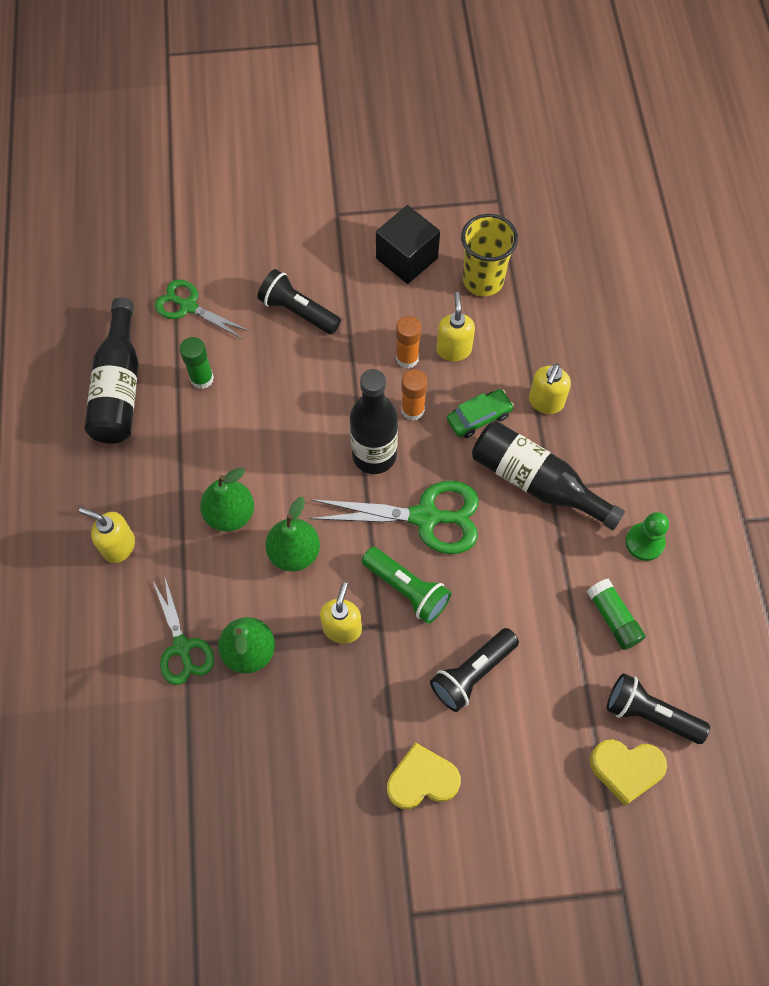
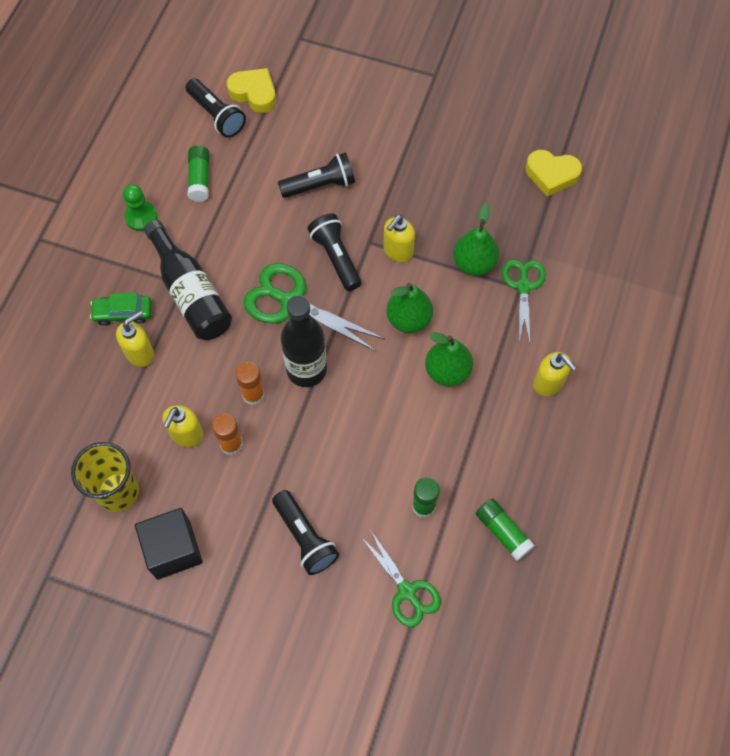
camera: 155 degrees left, 0 degrees up
black bottle [84,297,138,444] -> green glue stick [476,498,535,561]
green flashlight [362,547,451,624] -> black flashlight [307,213,362,291]
yellow heart [387,742,461,809] -> yellow heart moved to [526,150,582,197]
green car [447,389,514,438] -> green car moved to [90,292,151,326]

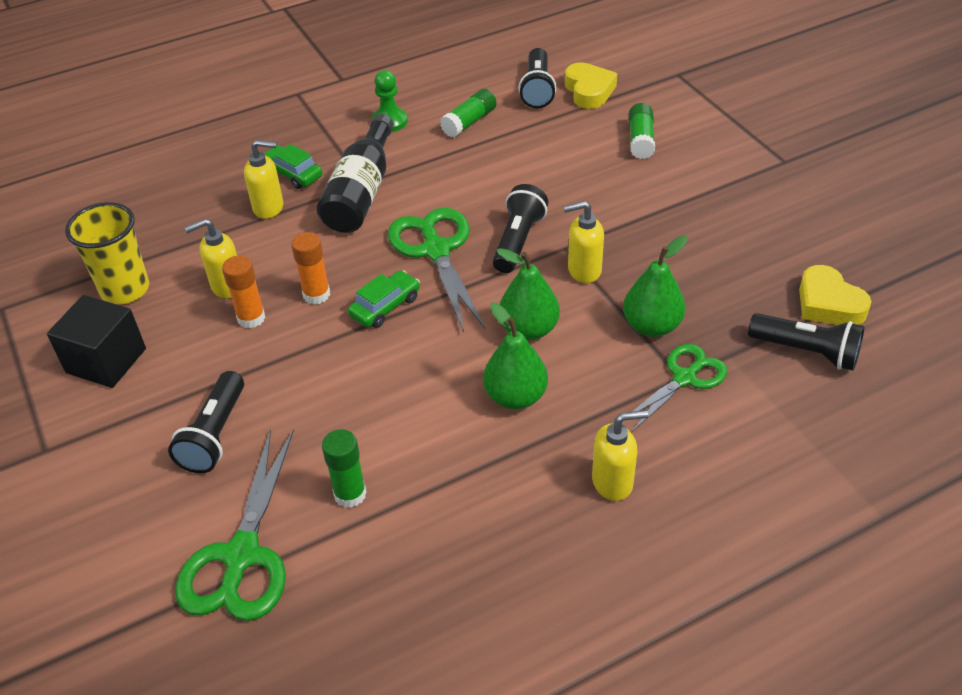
camera: 45 degrees right, 20 degrees down
black flashlight [278,152,355,198] -> black flashlight moved to [748,313,864,371]
black bottle [281,295,327,387] -> green car [348,270,420,328]
green scissors [360,531,441,627] -> green scissors [175,429,294,621], size x1.54
green glue stick [476,498,535,561] -> green glue stick moved to [629,103,655,159]
yellow soap dispenser [533,352,577,396] -> yellow soap dispenser turned 105 degrees counterclockwise [592,410,648,501]

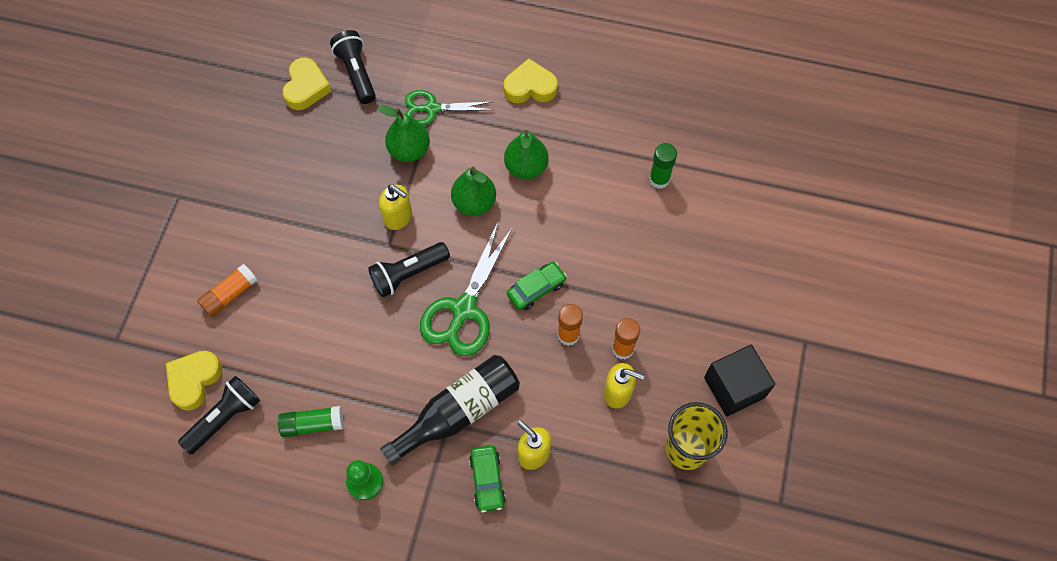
camera: 140 degrees left, 20 degrees up
black flashlight [168,371,244,474] -> none
green scissors [175,429,294,621] -> none
green car [348,270,420,328] -> green car turned 150 degrees clockwise [507,262,567,310]
yellow soap dispenser [592,410,648,501] -> yellow heart [503,58,558,103]
green glue stick [629,103,655,159] -> orange glue stick [197,264,258,317]

